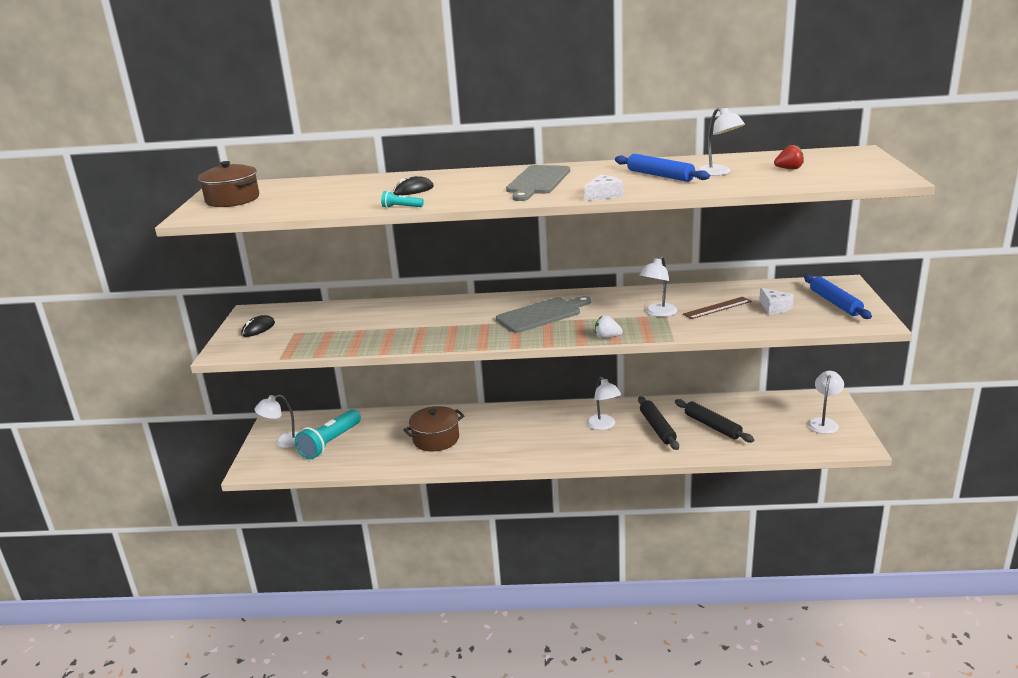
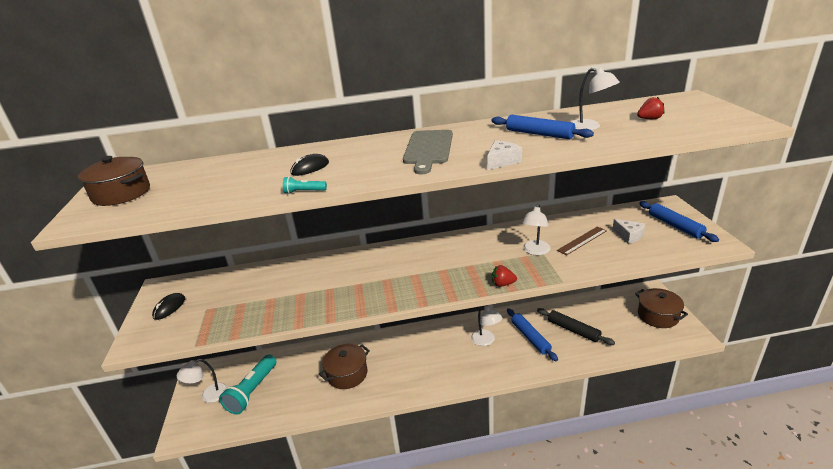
camera: 10 degrees left, 5 degrees up
grey cutting board [496,296,591,333] -> none
white strawberry [595,315,623,339] -> red strawberry [492,265,517,287]
black rolling pin [638,396,679,450] -> blue rolling pin [507,309,558,361]
white lamp [808,371,844,434] -> brown pot [635,288,688,328]

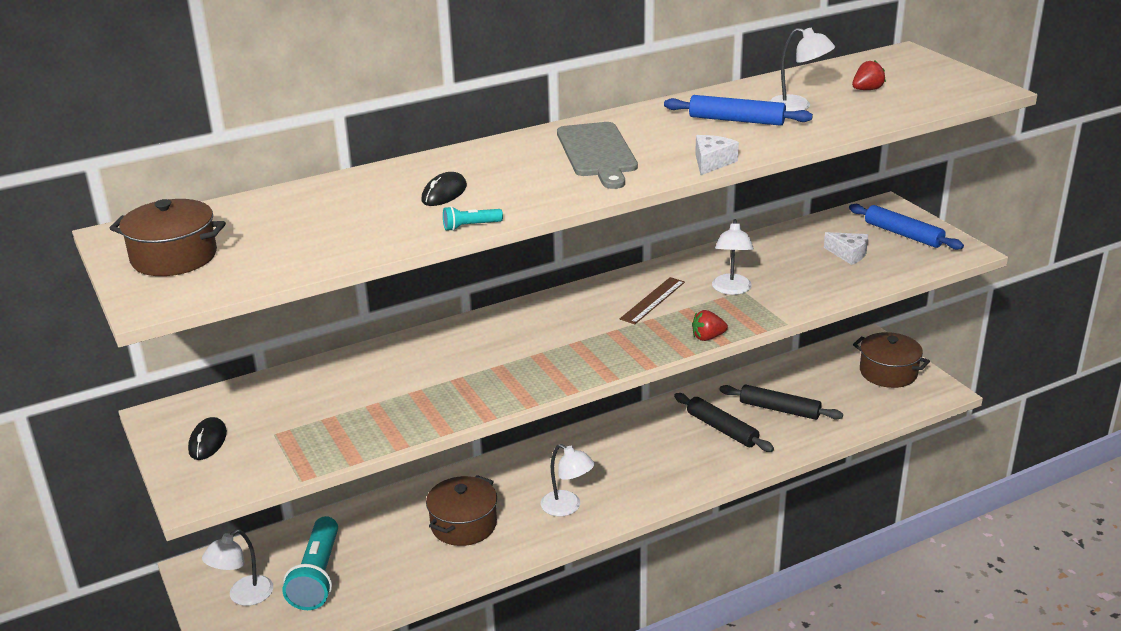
camera: 20 degrees left, 0 degrees up
white lamp [471,305,502,346] -> white lamp moved to [541,444,595,516]
blue rolling pin [507,309,558,361] -> black rolling pin [674,393,774,452]
brown ruler [557,226,607,255] -> brown ruler moved to [620,277,685,324]

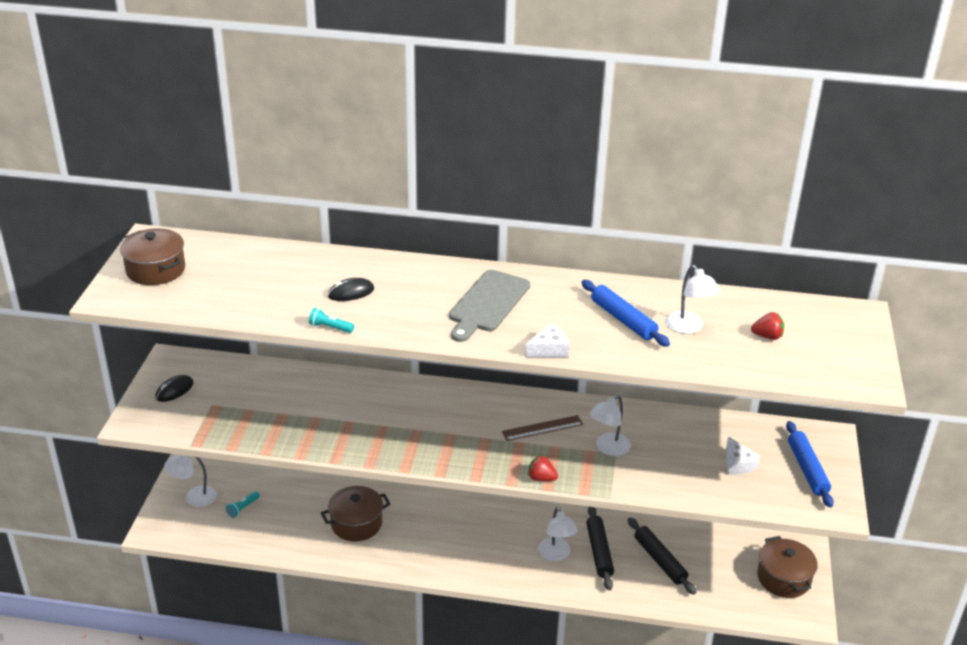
camera: 35 degrees right, 5 degrees up
turquoise flashlight [282,516,338,610] -> turquoise flashlight [226,491,260,518], size x0.44
white lamp [541,444,595,516] -> white lamp moved to [538,506,577,561]

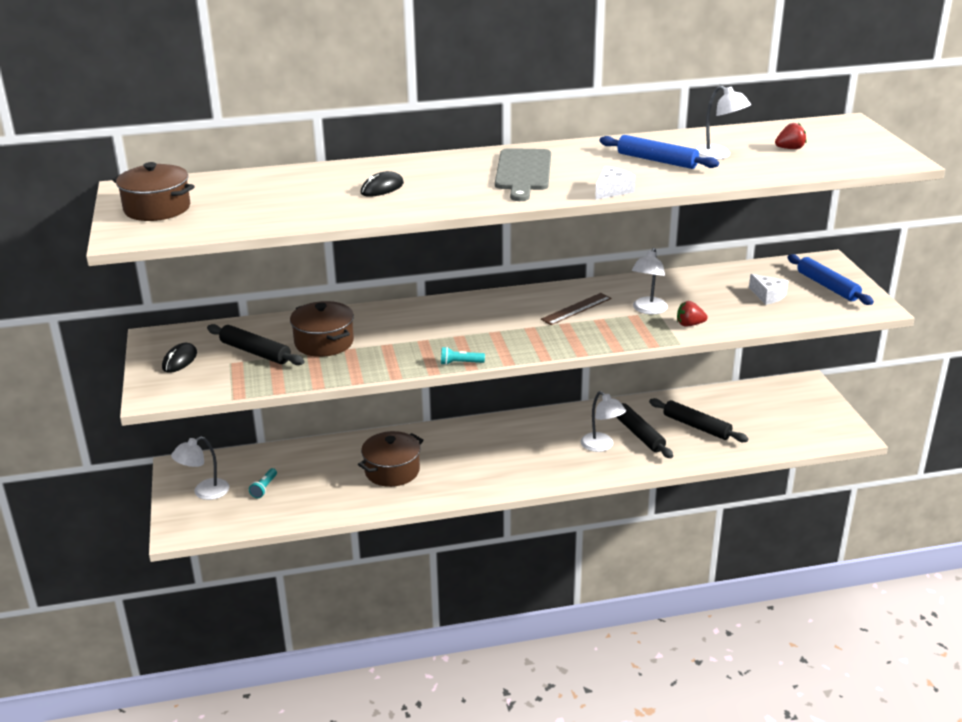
camera: 20 degrees left, 5 degrees down
turquoise flashlight [309,308,354,333] -> turquoise flashlight moved to [441,347,485,365]
red strawberry [528,455,558,481] -> red strawberry moved to [677,301,707,327]
brown pot [757,536,818,598] -> brown pot moved to [290,301,354,357]
none -> black rolling pin [207,324,305,365]

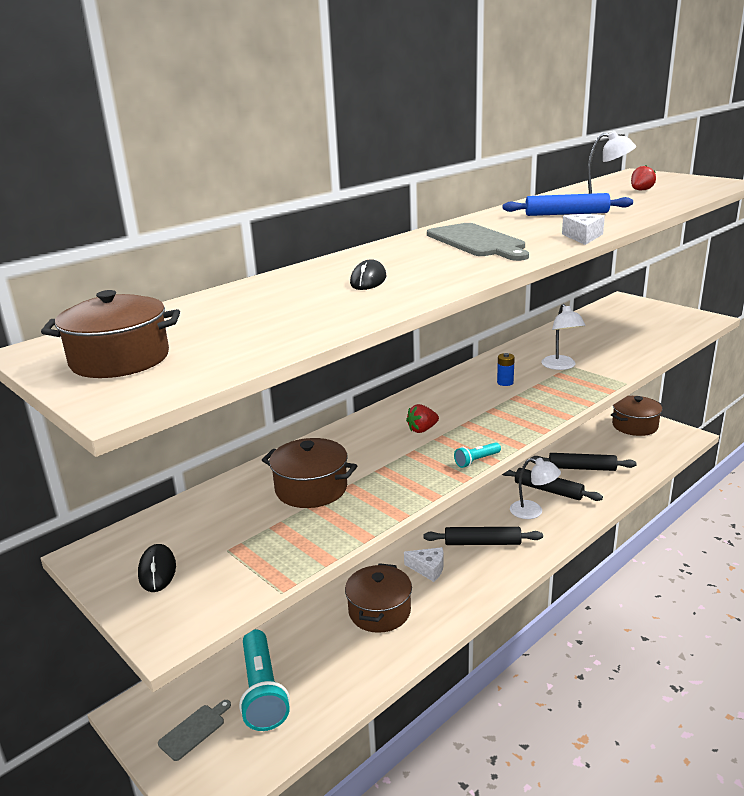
camera: 30 degrees left, 5 degrees down
white lamp [171,436,229,500] -> grey cutting board [158,700,231,761]
black rolling pin [207,324,305,365] -> black rolling pin moved to [423,527,543,545]
turquoise flashlight [249,468,277,498] -> turquoise flashlight [239,629,290,731], size x2.25
brown ruler [541,293,611,325] -> blue battery [497,353,515,386]
red strawberry [677,301,707,327] -> red strawberry moved to [406,404,439,433]
white cheese [749,274,788,305] -> white cheese moved to [404,547,444,582]
blue rolling pin [787,254,874,305] -> none
none -> brown pot [611,396,663,436]

